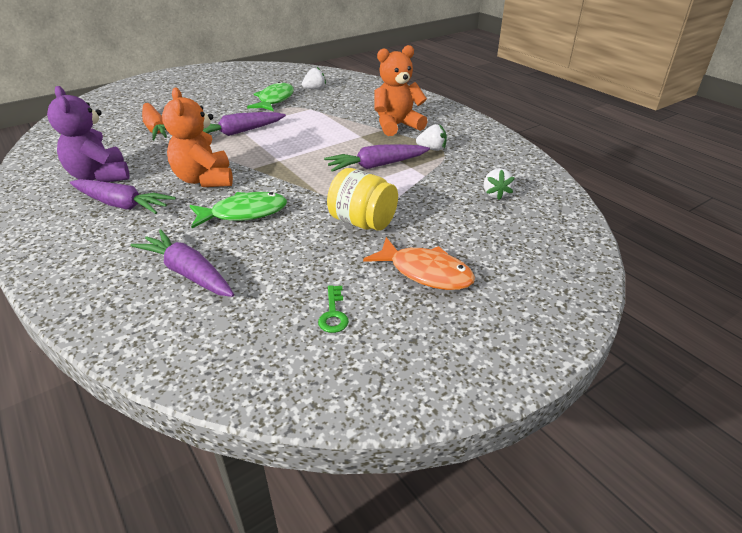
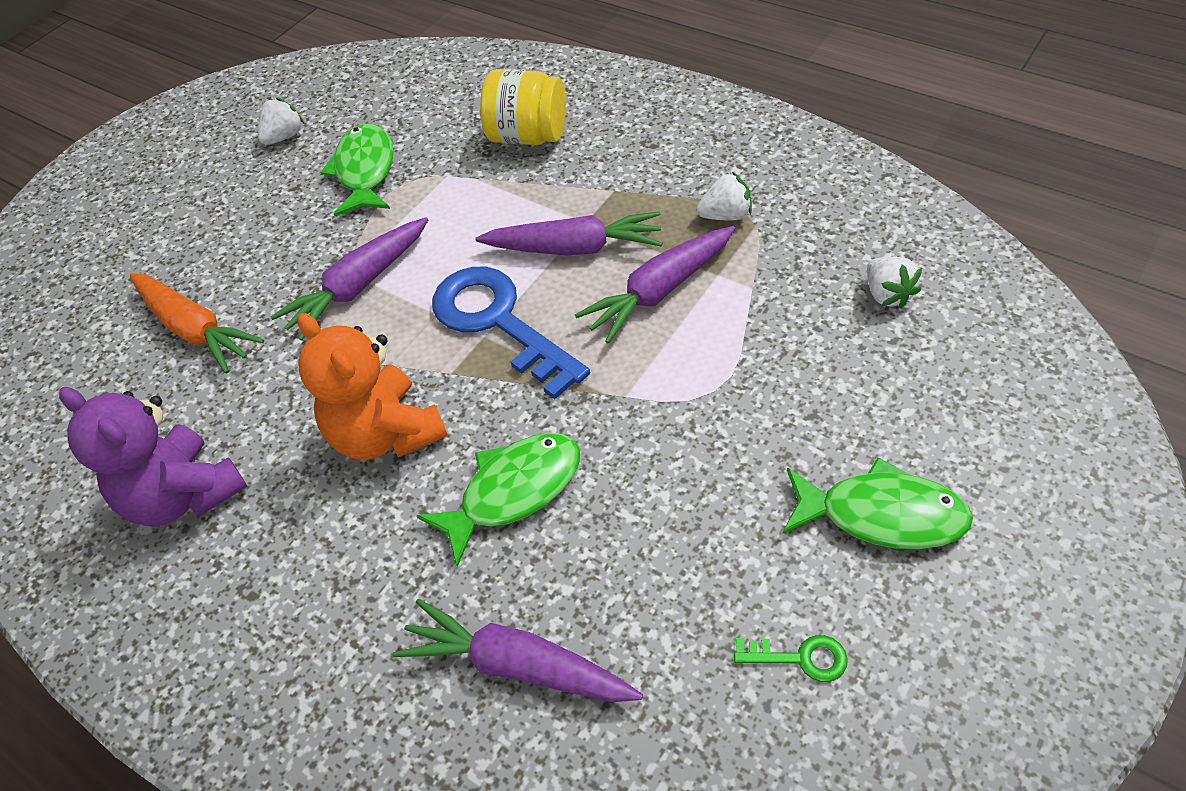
camera: 15 degrees left, 15 degrees up
purple carrot [70,179,176,214] -> purple carrot moved to [475,211,662,255]
white strawberry [302,67,326,89] -> white strawberry moved to [258,97,304,145]
green key [318,285,349,333] -> green key turned 60 degrees counterclockwise [734,635,848,682]
yellow jar [327,168,398,231] -> yellow jar moved to [480,69,566,145]
orange fish [363,237,475,290] -> green fish [783,457,973,549]
orange teddy bear [374,45,428,136] -> none
none -> blue key [432,267,590,400]

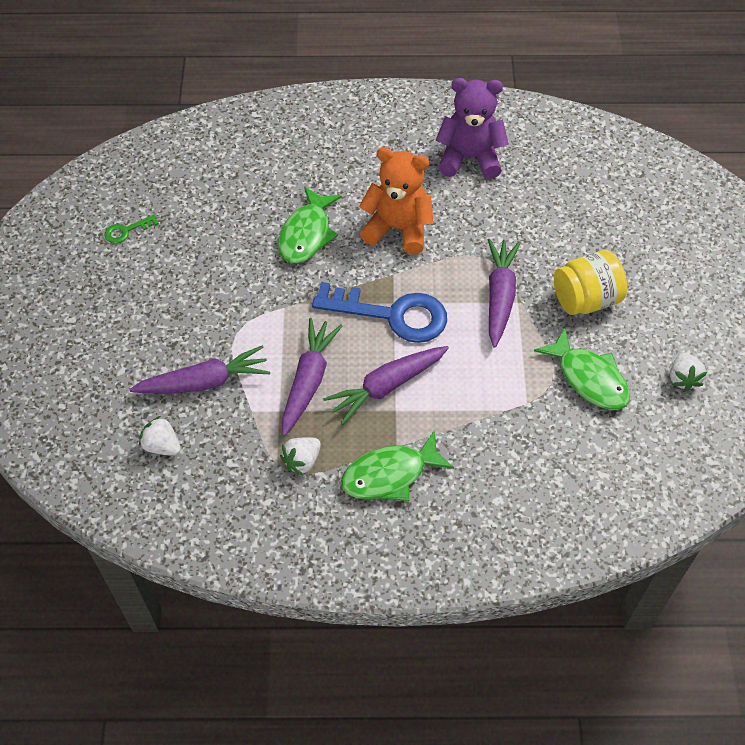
camera: 140 degrees right, 5 degrees up
orange carrot [130,273,264,374] -> none
purple carrot [393,599,643,702] -> purple carrot moved to [130,345,270,394]
yellow jar [480,69,566,145] -> yellow jar moved to [554,250,627,315]
green fish [783,457,973,549] -> green fish moved to [341,431,454,501]

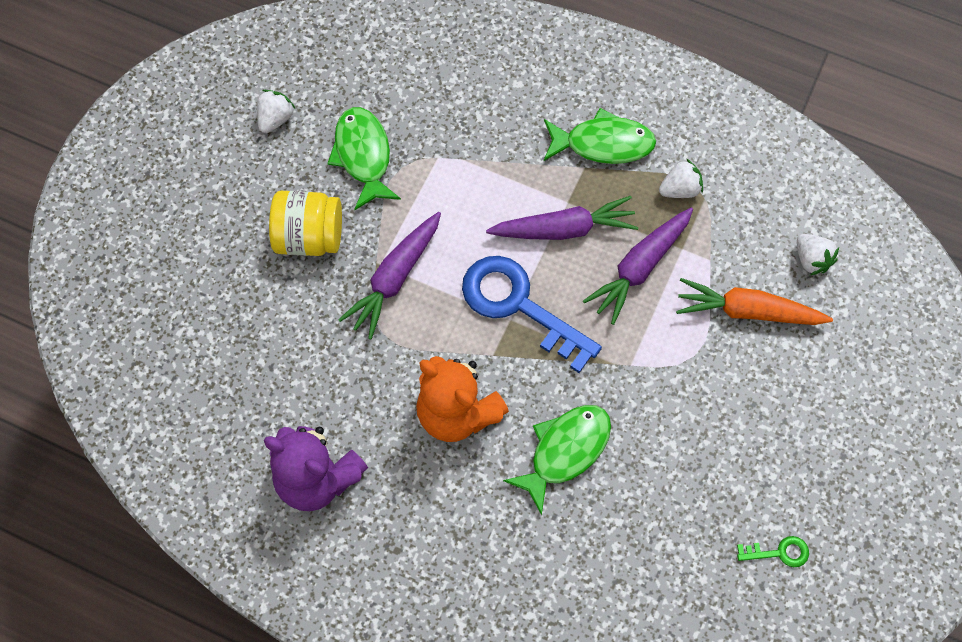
camera: 155 degrees left, 10 degrees up
purple carrot [130,345,270,394] -> orange carrot [676,278,833,325]

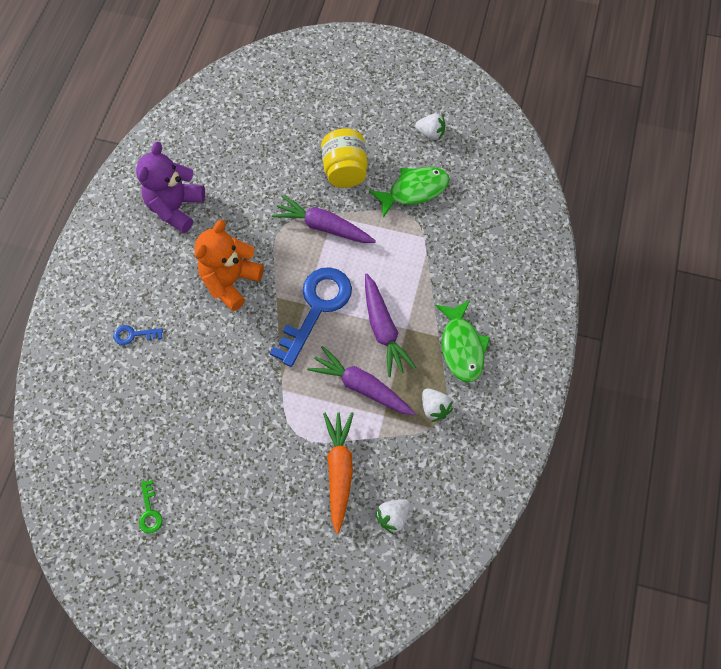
camera: 80 degrees right, 0 degrees up
green fish [503,405,611,515] -> none
none -> blue key [113,325,163,345]

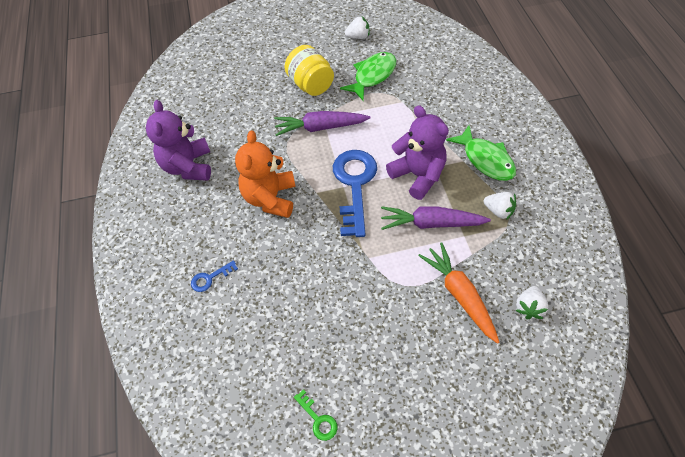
camera: 25 degrees left, 10 degrees down
purple carrot [365,273,416,377] -> purple teddy bear [386,105,449,200]

